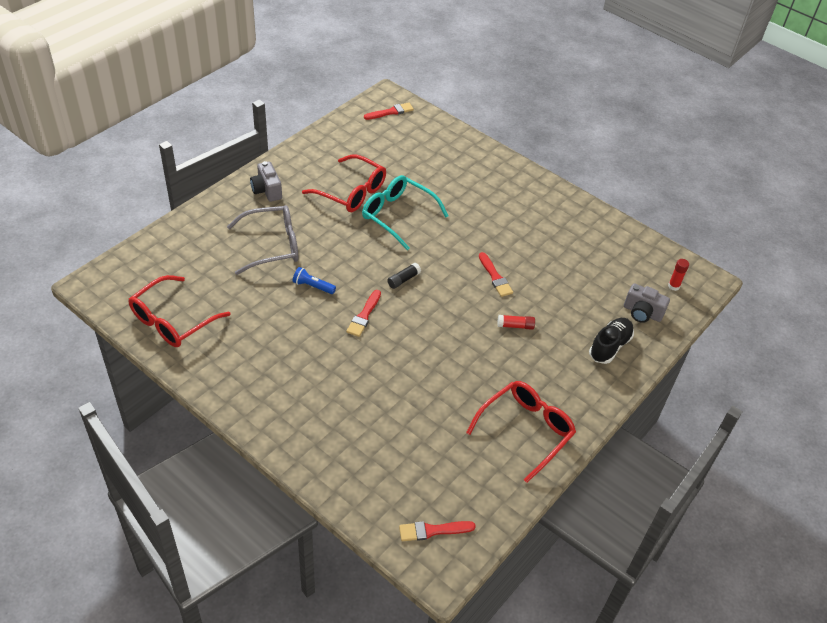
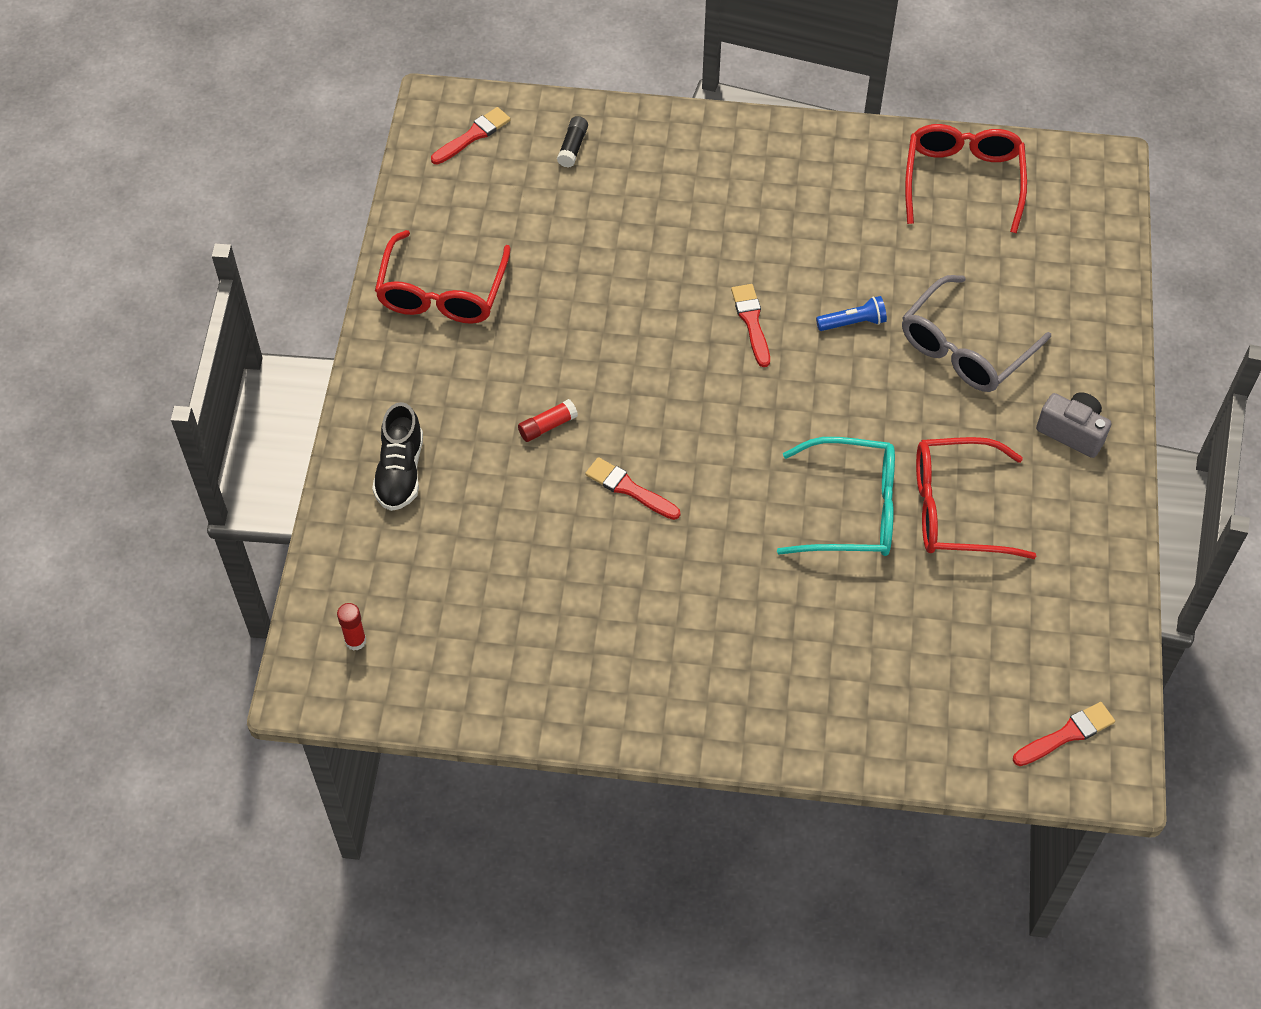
camera: 150 degrees right, 10 degrees up
red brush [364,102,414,120] -> red brush turned 150 degrees counterclockwise [1013,702,1115,766]
black glue stick [387,263,421,289] -> black glue stick moved to [557,116,588,167]
grey camera [624,283,670,323] -> none

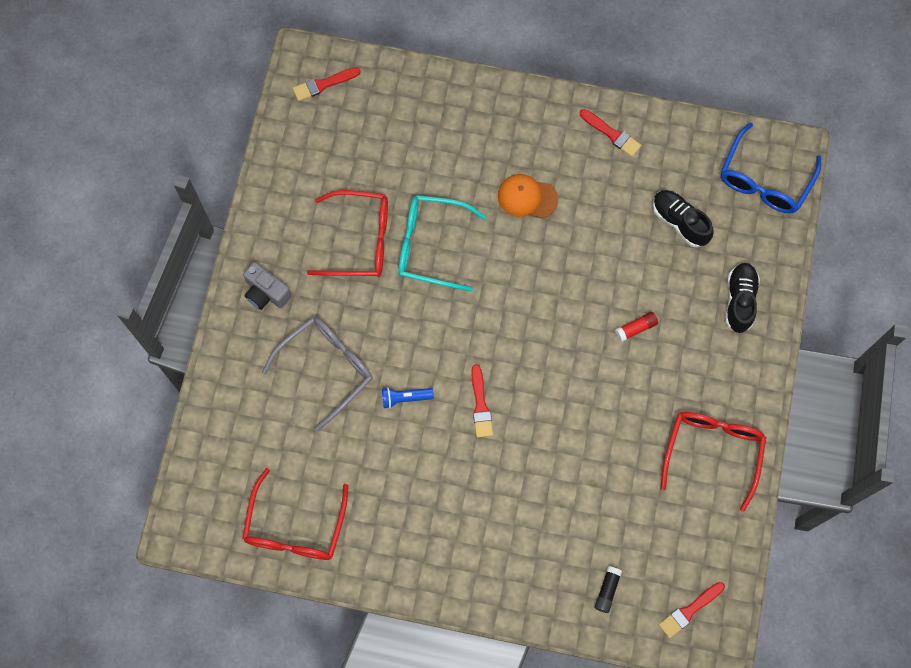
camera: 175 degrees left, 15 degrees up
red glue stick [337,603,366,651] -> blue glasses [721,122,821,214]
red brush [585,457,680,520] -> red brush moved to [580,109,641,157]
none -> orange cap [498,174,558,219]
none -> black shoe [653,190,714,247]

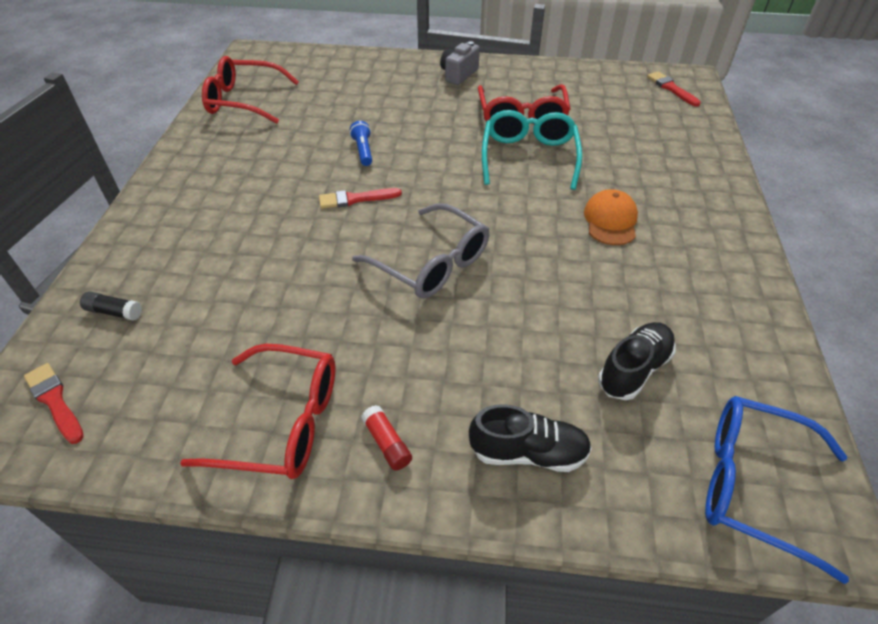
camera: 85 degrees right, 25 degrees down
grey glasses [262,317,373,431] -> grey glasses moved to [352,203,489,298]
red brush [580,109,641,157] -> none
red glue stick [615,312,658,342] -> red glue stick moved to [361,405,412,471]

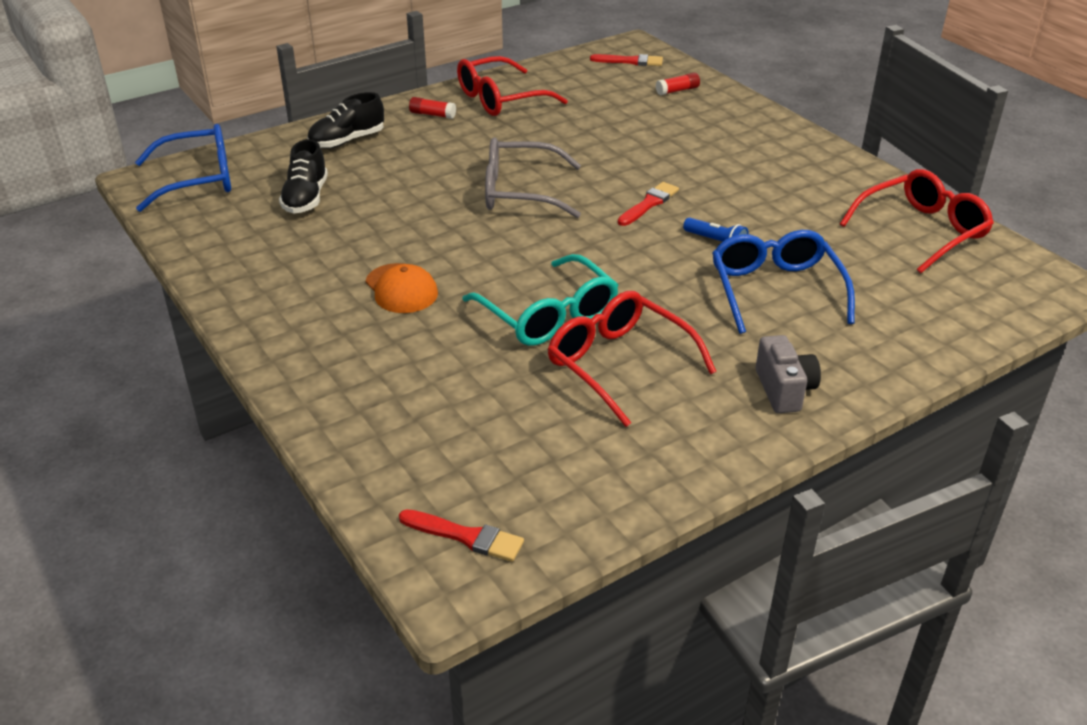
camera: 140 degrees right, 10 degrees down
black glue stick [80,291,142,321] -> red glue stick [656,73,700,95]
none -> blue glasses [712,230,855,334]

